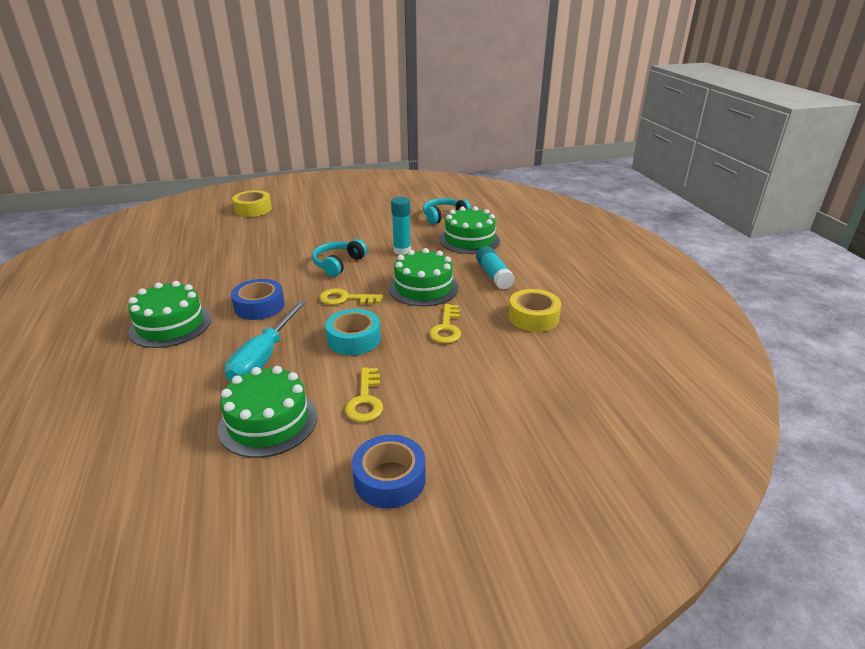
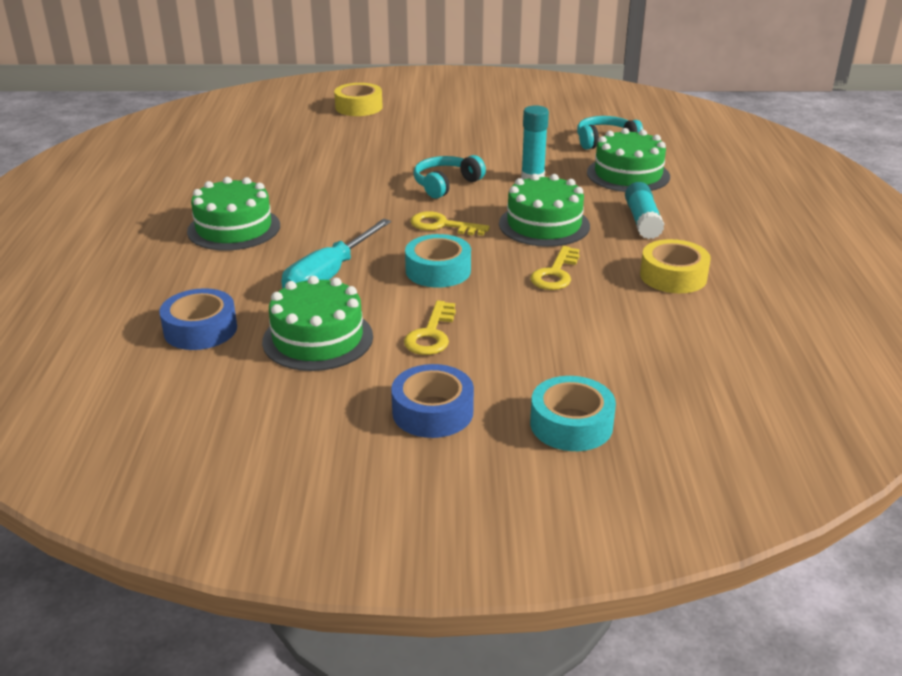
camera: 15 degrees right, 0 degrees up
blue tape [231,279,285,320] -> blue tape moved to [159,288,237,350]
none -> turquoise tape [530,376,616,451]

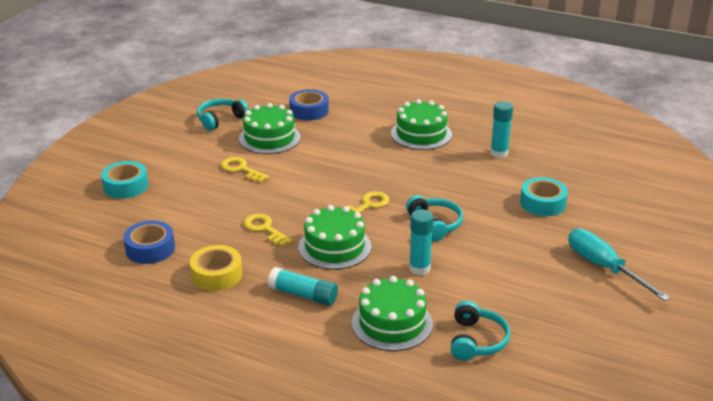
camera: 115 degrees right, 0 degrees up
turquoise screwdriver [281,219,391,289] -> turquoise screwdriver moved to [568,228,670,301]
yellow tape [334,83,383,116] -> none
blue tape [391,364,474,438] -> blue tape moved to [123,220,175,264]
turquoise tape [405,234,471,288] -> turquoise tape moved to [520,177,568,216]
none -> turquoise headphones [197,98,249,131]
none -> turquoise glue stick [490,101,513,158]

